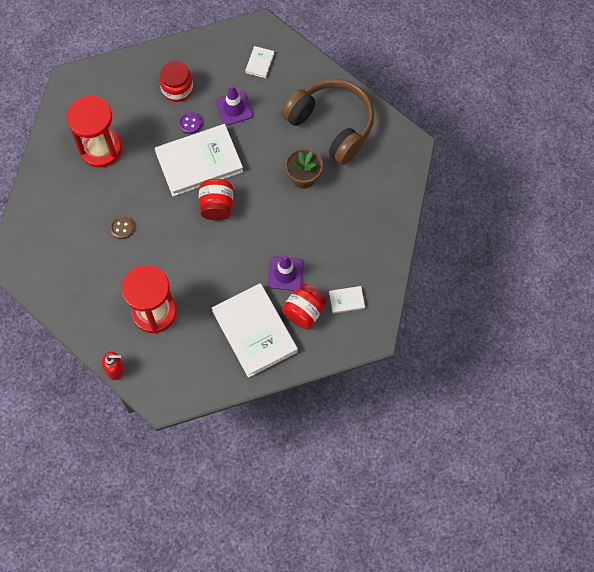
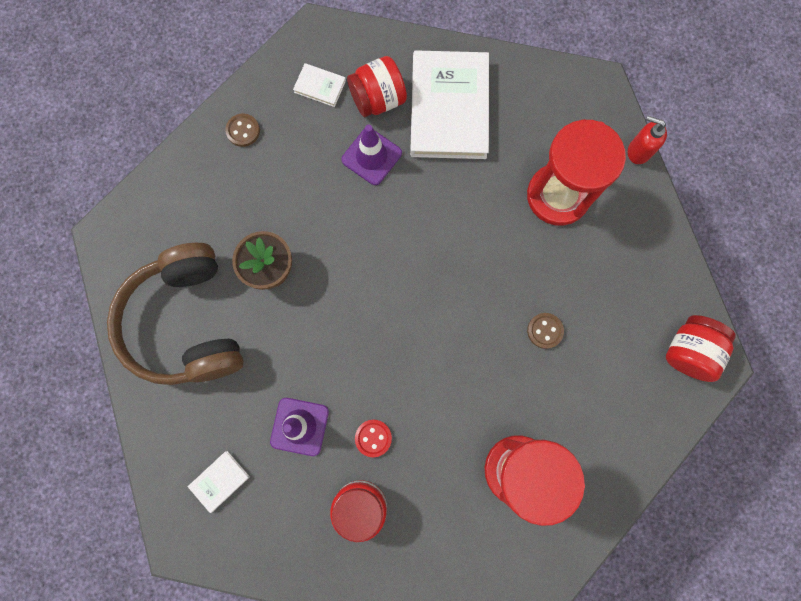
camera: 150 degrees left, 10 degrees up
white book [155,124,243,196] -> none
purple button [178,112,202,134] -> red button [355,420,392,457]
red jar [199,179,233,221] -> red jar moved to [666,315,736,382]
none -> brown button [225,114,260,147]

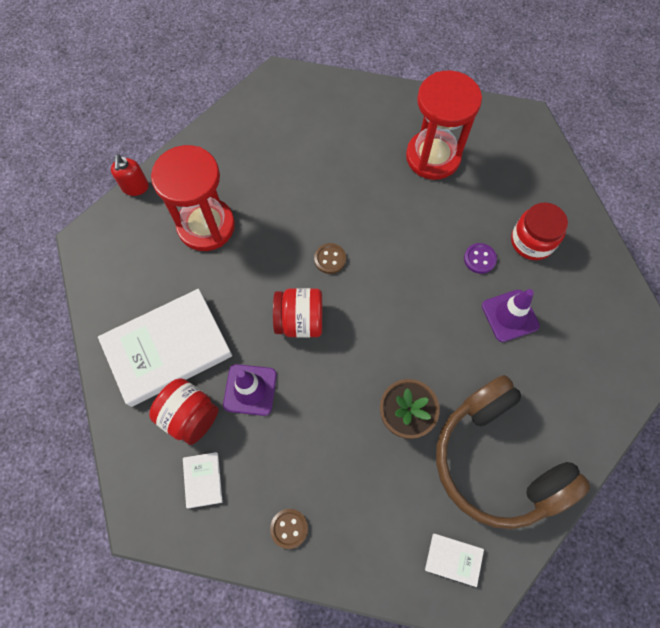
camera: 120 degrees left, 10 degrees down
brown headphones [107,243,244,385] -> brown headphones turned 105 degrees clockwise [436,375,591,529]
white book [188,451,250,513] -> white book moved to [425,534,484,587]
red button [355,420,392,457] -> purple button [464,243,497,274]
brown button [527,313,564,349] -> brown button moved to [314,243,346,274]
red jar [666,315,736,382] -> red jar moved to [273,288,322,338]

